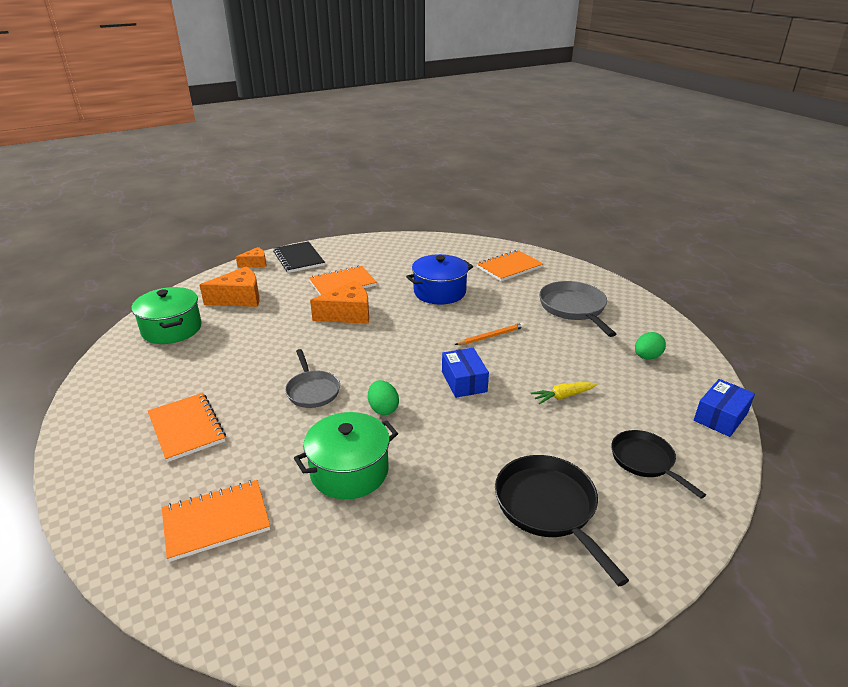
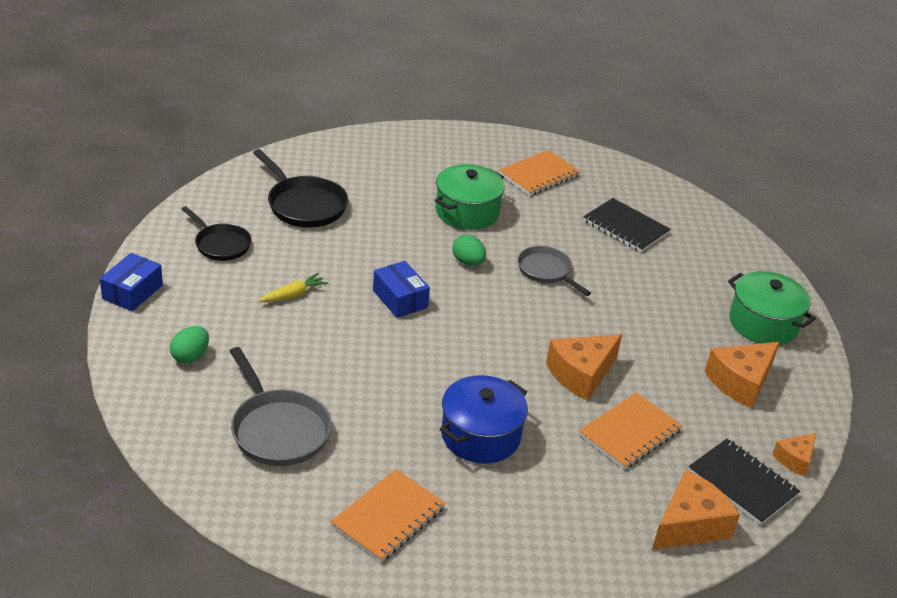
camera: 160 degrees right, 5 degrees up
orange notebook [148,393,226,462] -> black notebook [583,198,671,252]
orange pencil [455,323,525,345] -> none
none -> orange cheese [652,470,740,550]

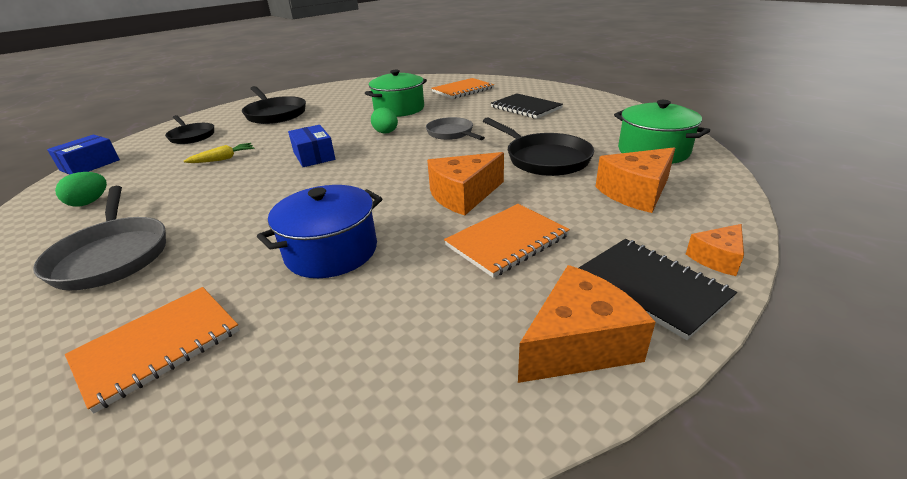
camera: 10 degrees right, 5 degrees down
none -> black pan [483,117,594,176]

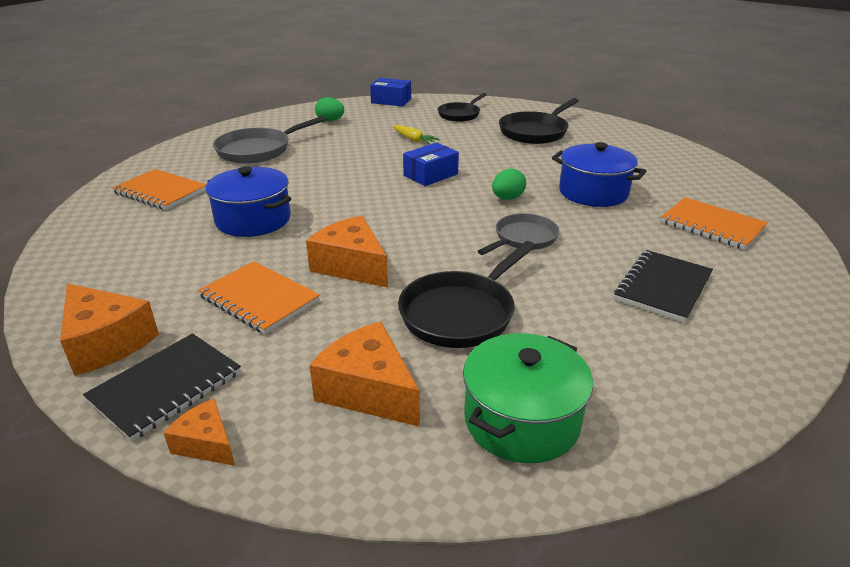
camera: 75 degrees right, 0 degrees up
green pot [365,70,427,117] -> blue pot [552,142,646,207]

